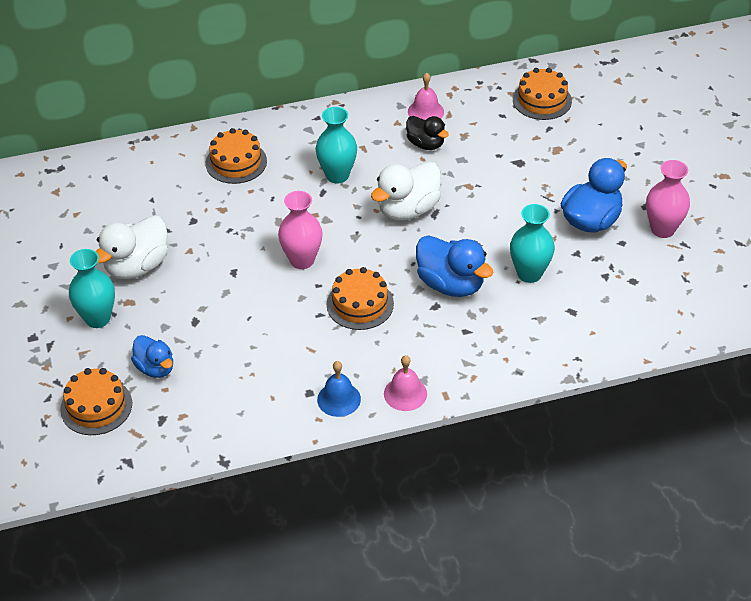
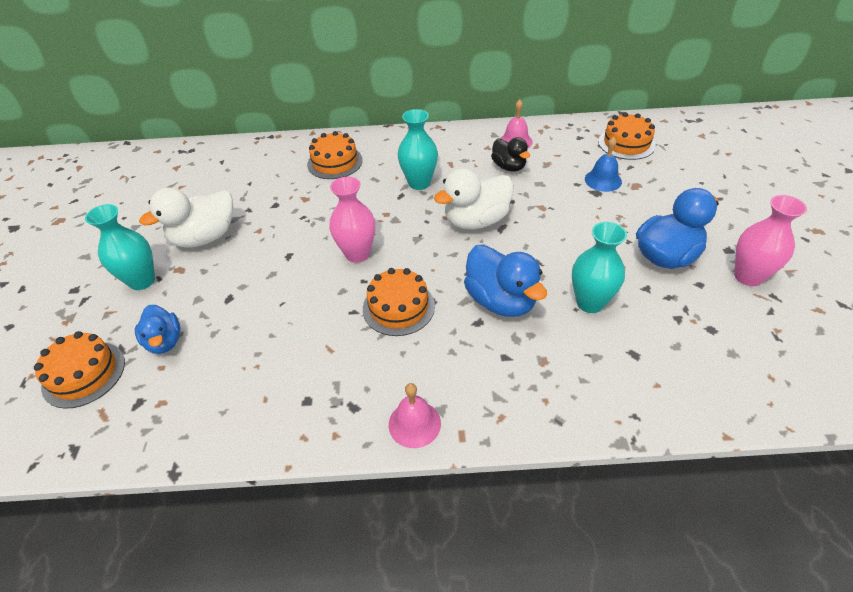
camera: 15 degrees right, 0 degrees up
blue bell [317,361,361,417] -> blue bell moved to [585,137,622,192]

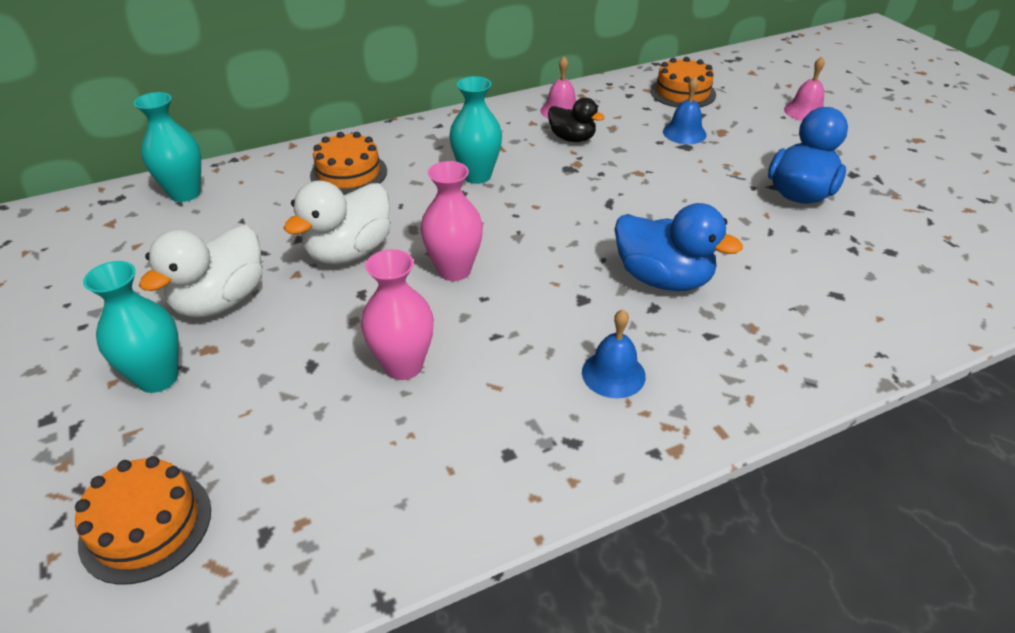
camera: 25 degrees left, 5 degrees down
blue duck [135,305,180,354] -> none
orange cake [363,268,435,336] -> none
pink bell [389,383,441,448] -> pink bell moved to [784,57,825,121]
white duck [434,168,514,230] -> white duck moved to [284,180,391,264]
turquoise vase [572,222,627,313] -> turquoise vase moved to [134,92,201,202]
pink vase [734,195,807,286] -> pink vase moved to [361,249,434,380]
none -> blue bell [582,309,646,398]

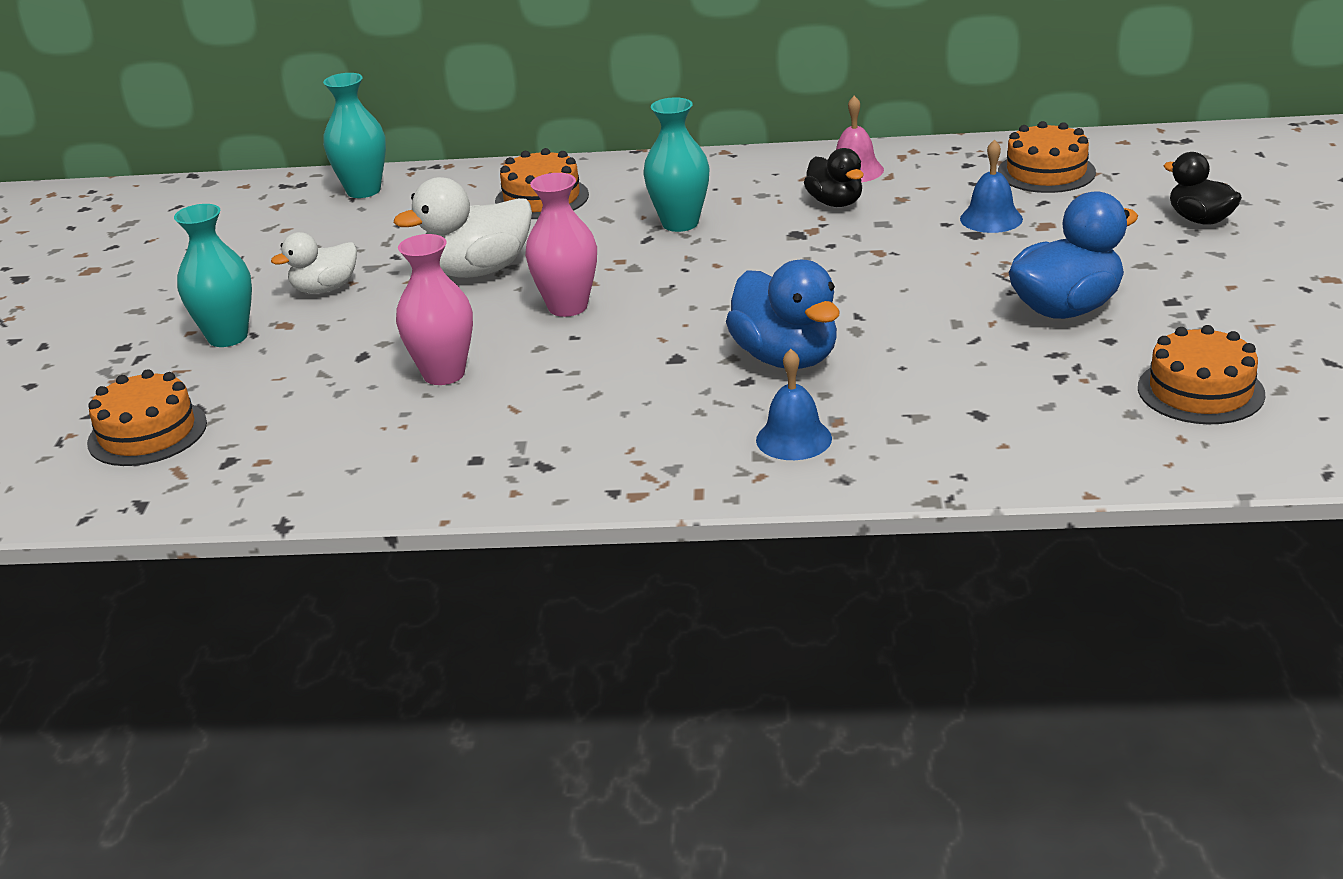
camera: 30 degrees right, 10 degrees down
white duck [139,225,263,317] -> white duck [271,232,357,294], size x0.62
blue bell [582,309,646,398] -> blue bell moved to [756,349,832,460]
pink bell [784,57,825,121] -> black duck [1164,152,1242,225]
none -> orange cake [1138,325,1265,424]

